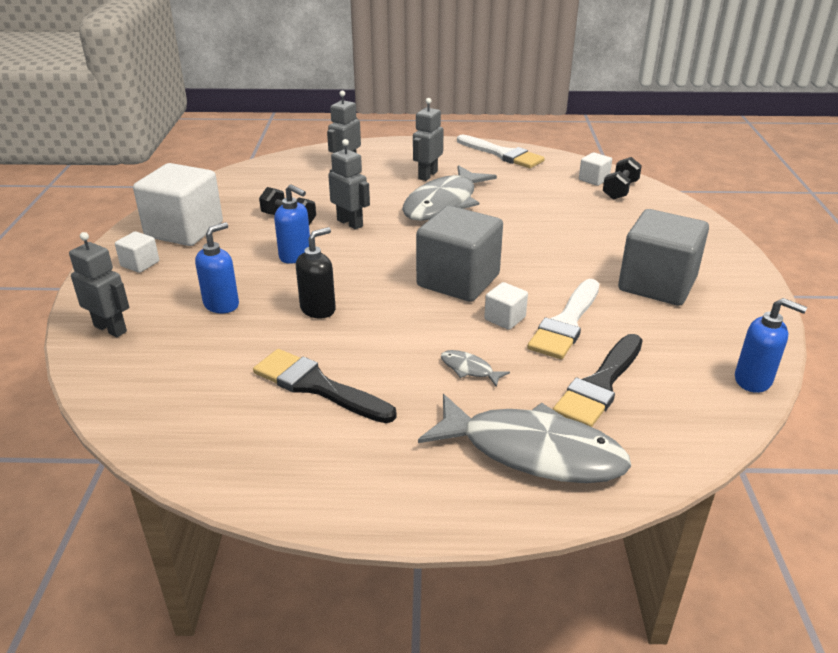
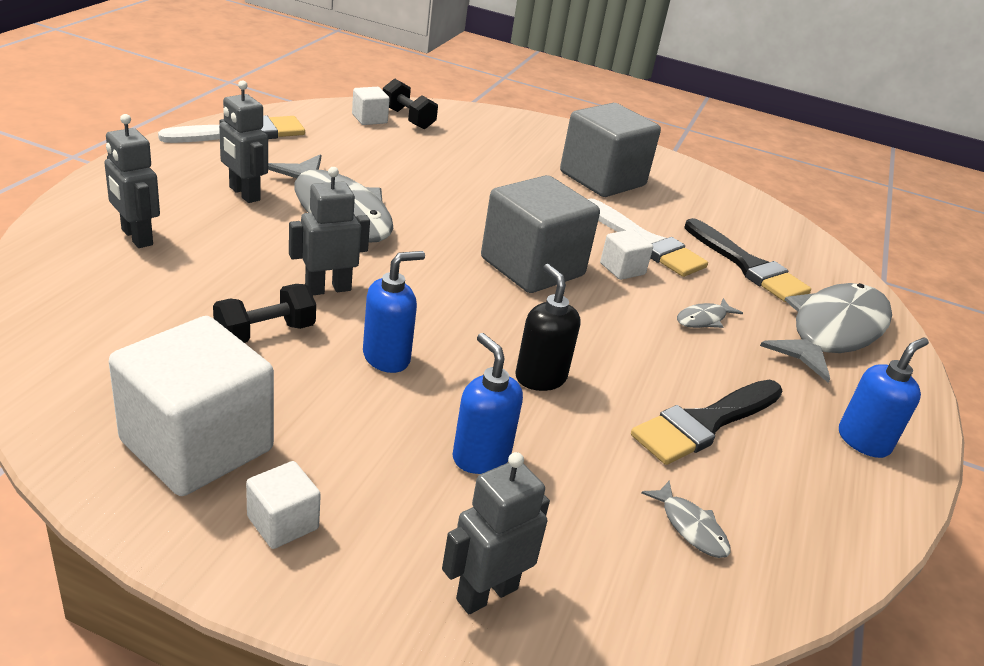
camera: 75 degrees left, 0 degrees up
blue soap dispenser [735,298,807,393] -> blue soap dispenser moved to [839,337,929,458]
none -> grey fish [641,481,730,558]

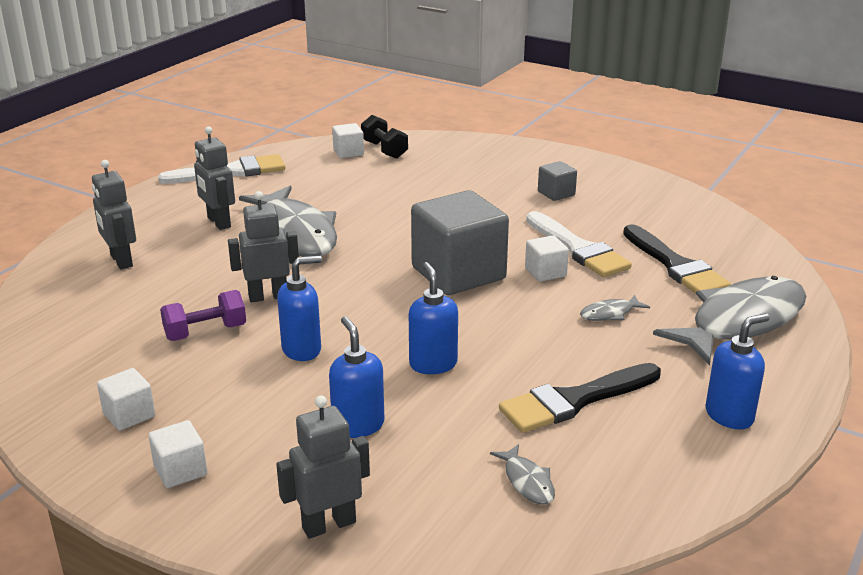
camera: 15 degrees right, 5 degrees down
white cube [109,316,274,496] -> white cube [97,368,155,431], size x0.45
black dumbbell [213,284,316,343] -> purple dumbbell [160,290,246,341]
black soap dispenser [515,264,581,391] -> blue soap dispenser [409,262,458,374]
grey cube [560,103,661,197] -> grey cube [538,161,577,201], size x0.45

